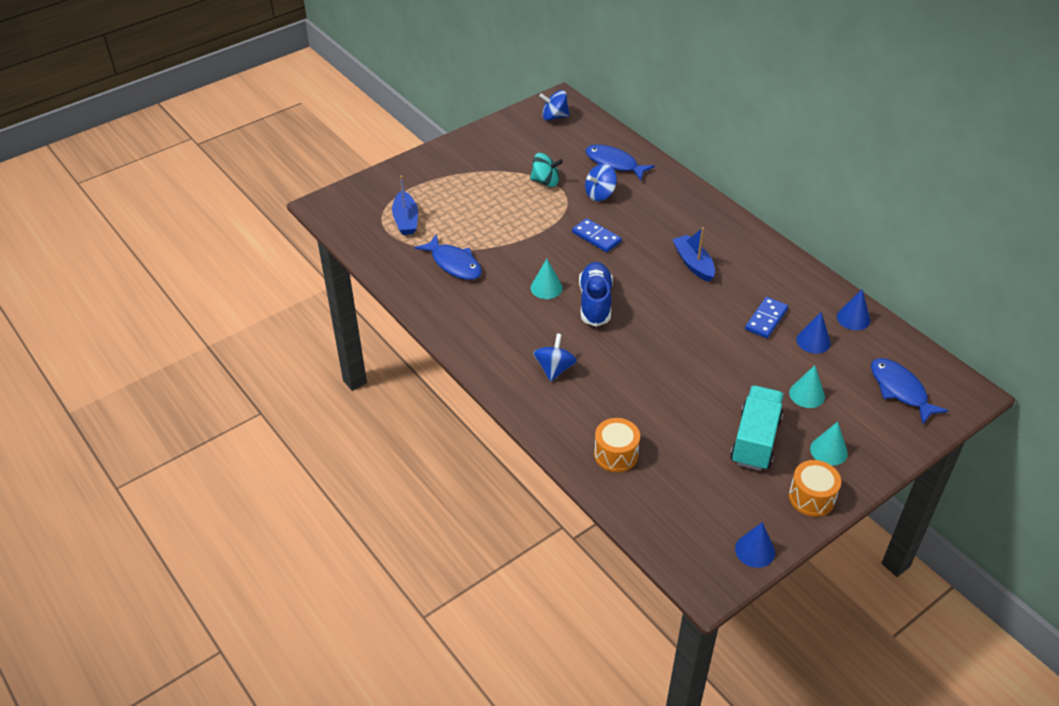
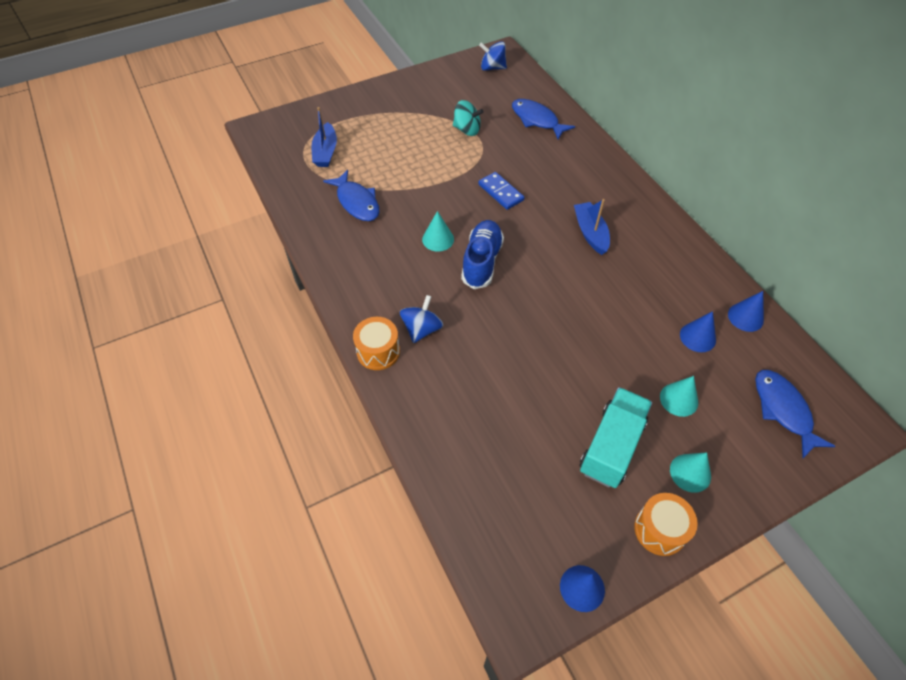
camera: 10 degrees right, 10 degrees up
blue spinning top [585,164,617,201] -> none
orange drum [594,418,640,472] -> orange drum moved to [353,317,400,370]
blue domino [745,297,788,338] -> none

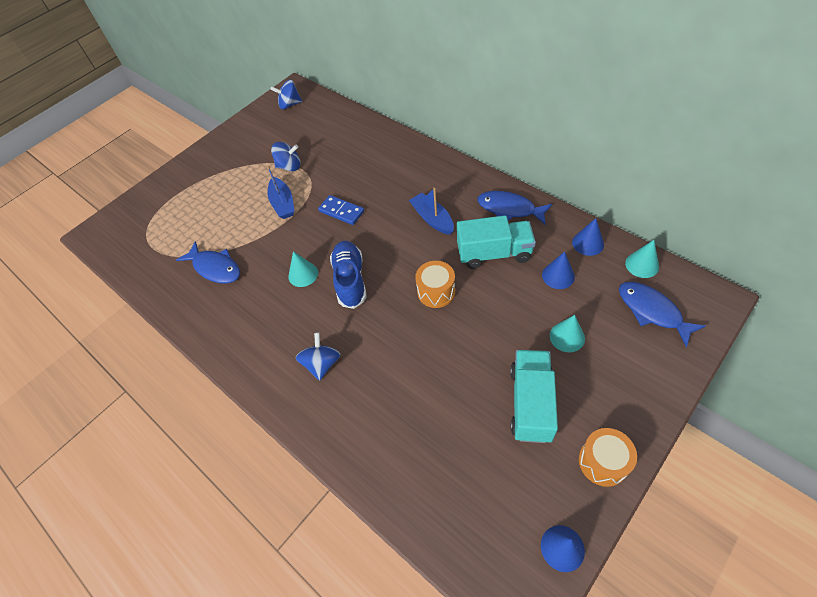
camera: 15 degrees left, 0 degrees up
blue boat [312,107,337,167] -> blue boat moved to [267,165,294,219]
orange drum [353,317,400,370] -> orange drum moved to [415,261,455,308]
turquoise spinning top [453,100,484,136] -> blue spinning top [271,142,300,171]
blue fish [512,99,575,140] -> blue fish moved to [478,191,552,225]
turquoise cone [670,452,711,493] -> turquoise cone moved to [625,240,659,278]
none -> turquoise truck [457,215,536,269]

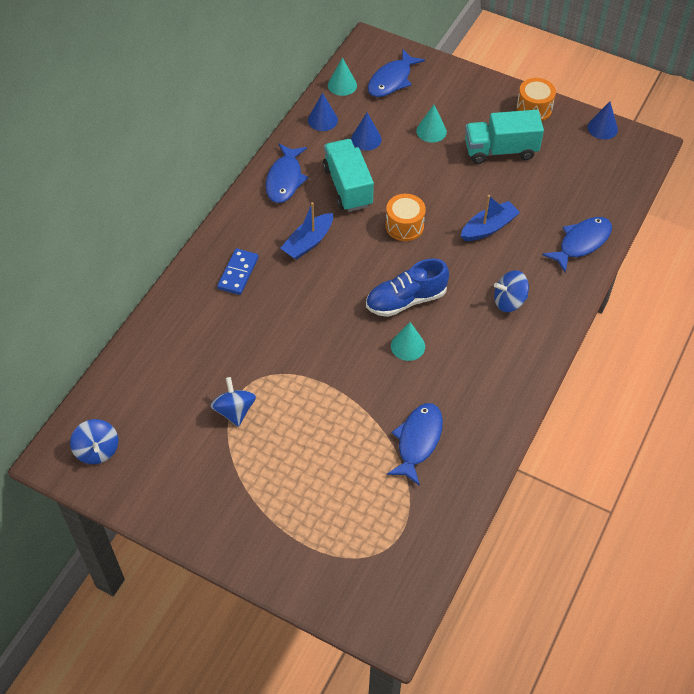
camera: 110 degrees left, 0 degrees up
blue boat [267,165,294,219] -> blue boat moved to [461,195,520,241]
blue domino [318,195,364,225] -> blue domino moved to [217,248,258,295]
none -> blue fish [542,217,612,273]

